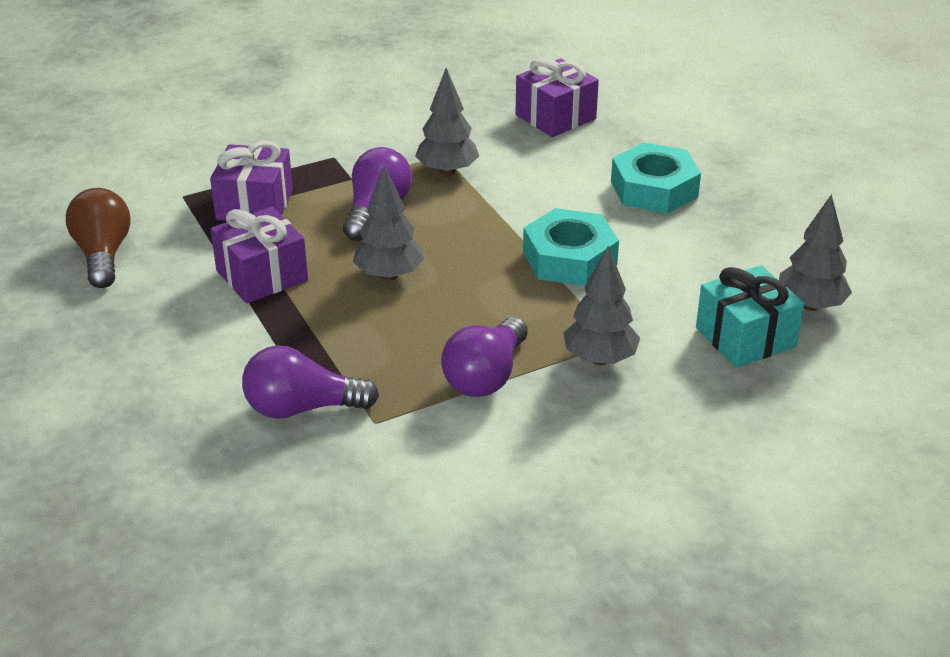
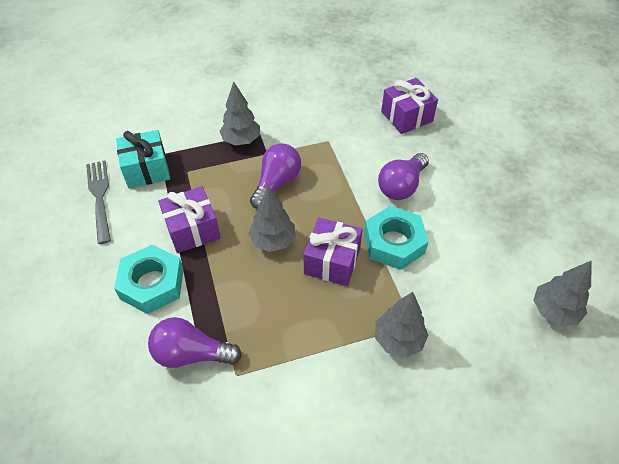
camera: 10 degrees right, 15 degrees up
brown light bulb [66,188,131,288] -> grey fork [86,160,111,244]
purple gift [210,141,293,221] -> purple gift moved to [304,218,363,286]
grey tree [415,68,479,176] -> grey tree moved to [220,82,260,146]
purple light bulb [441,317,528,397] -> purple light bulb moved to [378,153,429,200]
turquoise nut [611,142,701,214] -> turquoise nut moved to [114,244,184,314]
turquoise gift [696,265,804,368] -> turquoise gift moved to [116,130,170,188]

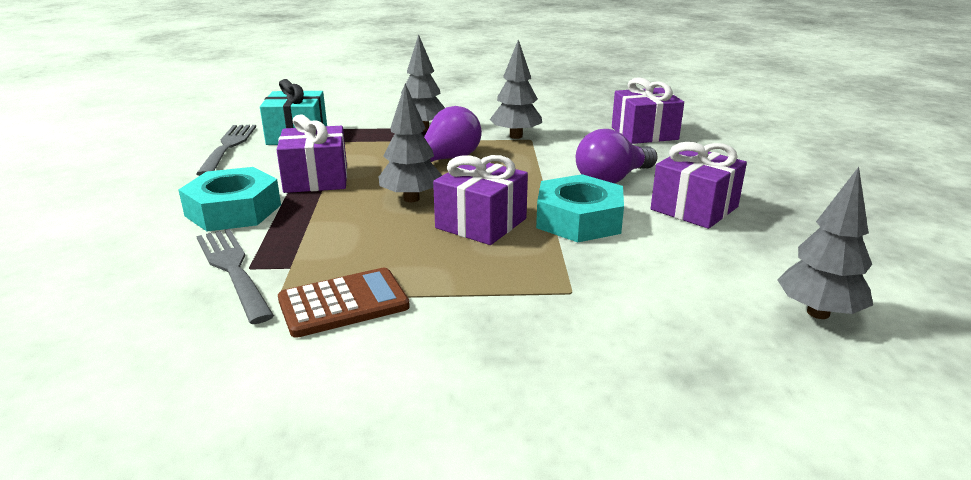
camera: 15 degrees right, 25 degrees down
purple light bulb [148,317,242,368] -> grey fork [196,228,274,324]
grey tree [375,292,428,358] -> grey tree moved to [489,40,542,139]
none -> brown calculator [278,268,410,338]
none -> purple gift [651,142,747,229]

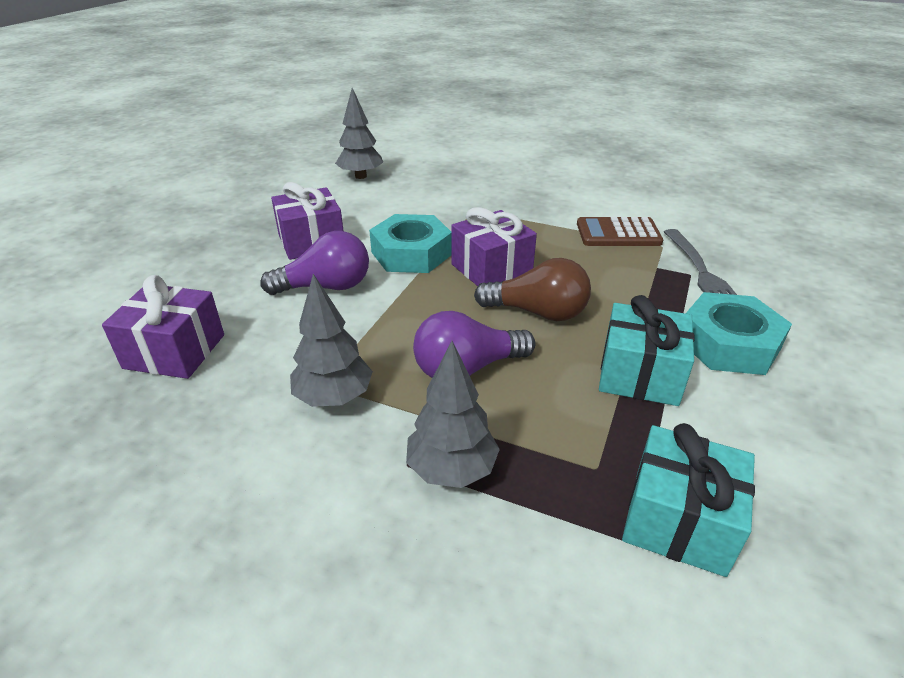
camera: 155 degrees left, 10 degrees up
grey fork [196,125,256,176] -> none
purple gift [277,115,347,193] -> turquoise gift [599,295,695,406]
grey tree [379,83,442,202] -> brown light bulb [474,258,591,321]

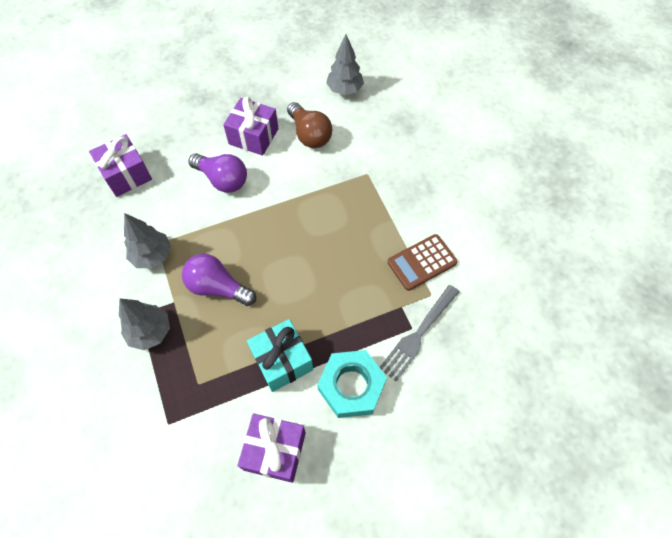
camera: 45 degrees right, 25 degrees up
turquoise nut [369,214,451,273] -> none
purple gift [451,207,537,286] -> purple gift moved to [237,414,306,483]
brown light bulb [474,258,591,321] -> brown light bulb moved to [287,102,332,148]
brown calculator [577,217,663,246] -> brown calculator turned 75 degrees counterclockwise [387,234,458,291]
turquoise gift [622,423,755,577] -> none

